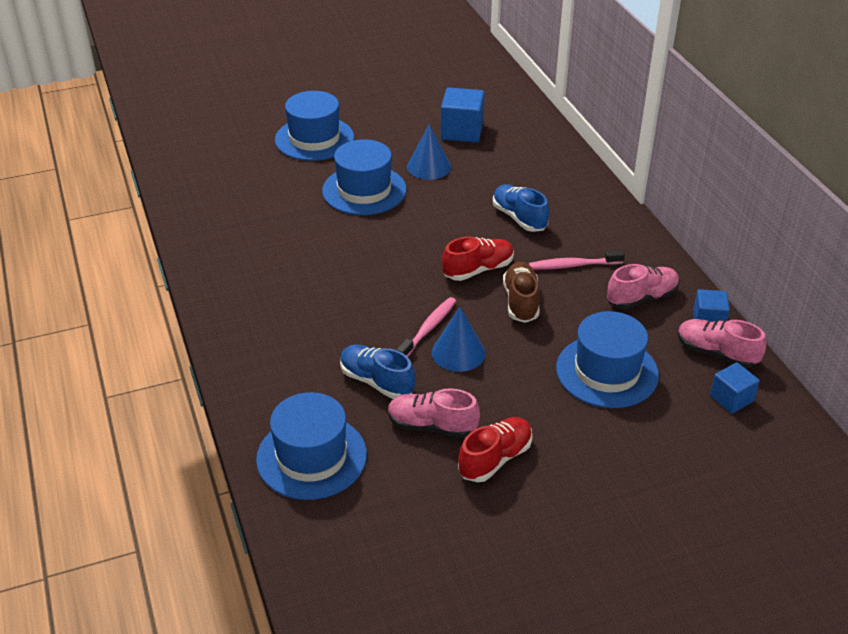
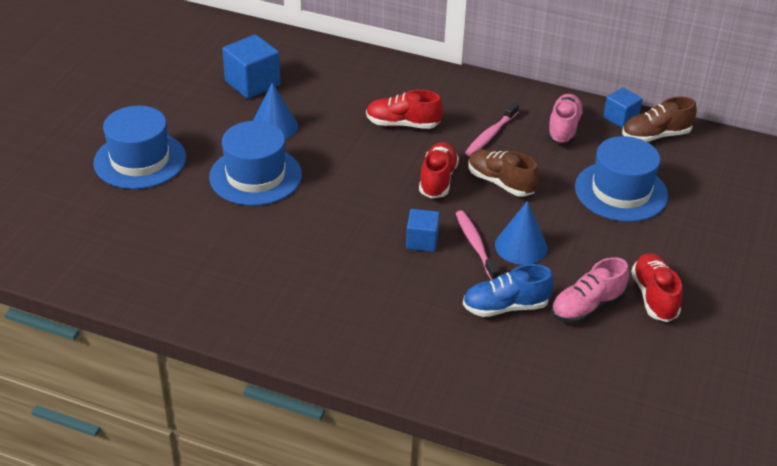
camera: 50 degrees left, 0 degrees up
blue hat [256,392,367,500] -> none
blue shoe [493,184,549,232] -> red shoe [366,90,443,129]
pink shoe [677,319,766,368] -> brown shoe [622,96,697,142]
blue cube [710,362,760,414] -> blue cube moved to [406,209,440,252]

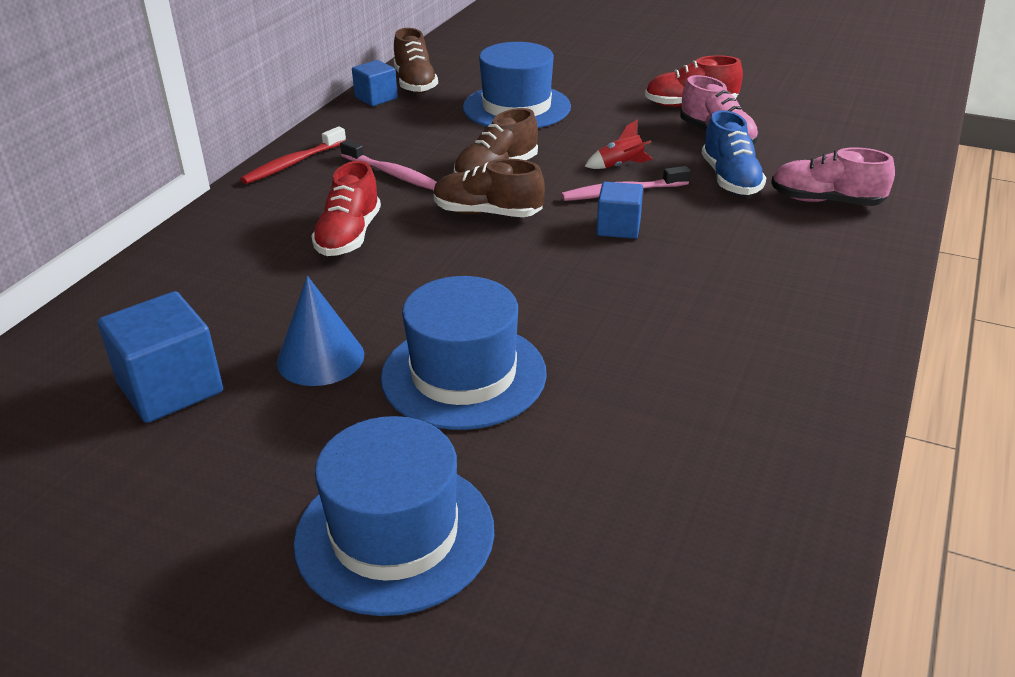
camera: 85 degrees left, 5 degrees down
red shoe [419,142,459,199] -> brown shoe [434,159,545,217]
blue cone [495,201,548,265] -> red rocket [585,119,652,169]
pink shoe [547,94,584,145] -> pink shoe moved to [771,147,895,206]
none -> red toothbrush [240,126,346,184]

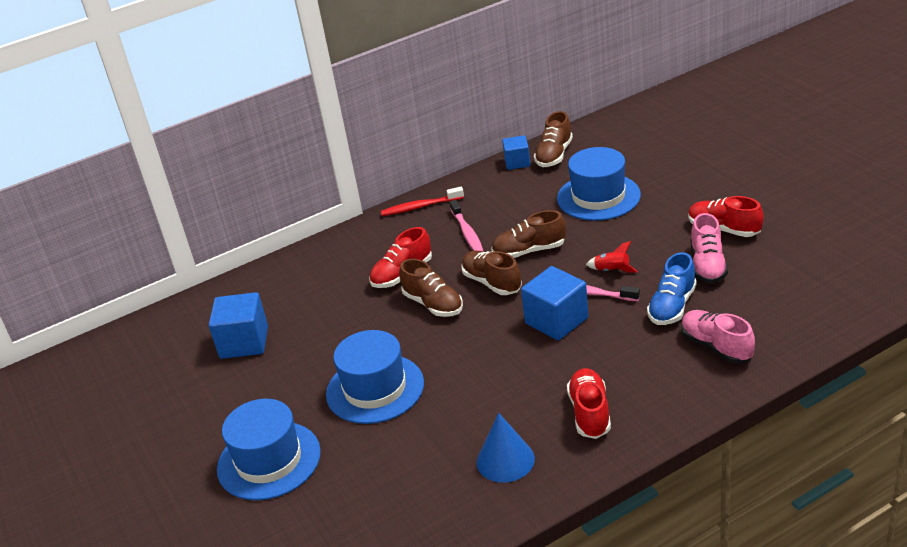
camera: 40 degrees right, 0 degrees up
blue cone [277,276,364,386] -> blue cone moved to [476,413,535,483]
blue cube [597,182,643,239] -> blue cube [521,266,589,341], size x1.62
none -> brown shoe [399,259,463,317]
none -> red shoe [567,368,611,439]

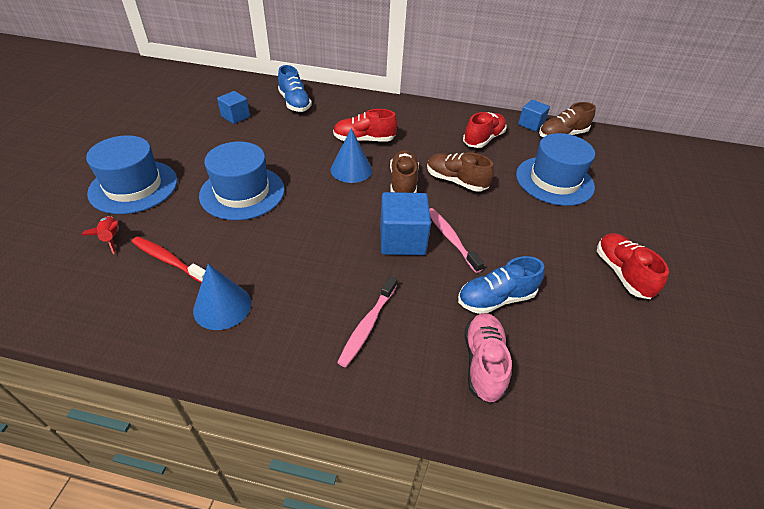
camera: 35 degrees right, 10 degrees up
blue cube [209,292,268,359] -> blue cube [217,91,250,124], size x0.62
red toothbrush [381,187,464,216] -> red toothbrush moved to [132,236,206,283]
brown shoe [399,259,463,317] -> blue cone [331,128,372,183]
pink toothbrush [450,200,484,252] -> pink toothbrush moved to [337,276,397,367]
red shoe [567,368,611,439] -> red shoe moved to [463,112,507,148]
red rocket [586,241,638,273] -> red rocket moved to [81,216,119,254]
pink shoe [691,213,728,284] -> none
none -> blue shoe [278,65,312,112]

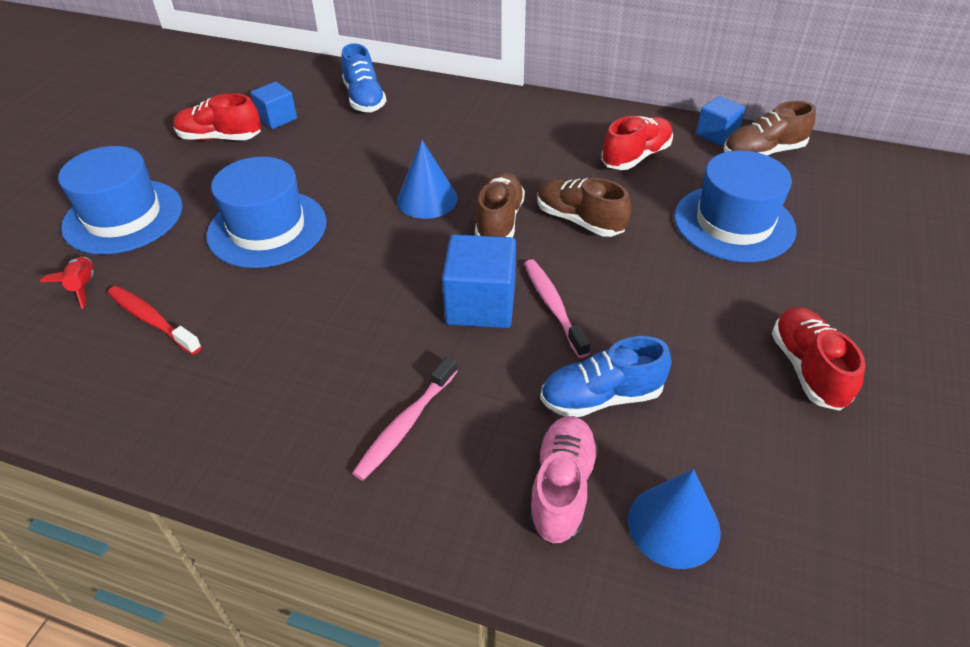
camera: 10 degrees right, 0 degrees up
blue cone [193,264,251,330] -> blue cone moved to [628,469,721,569]
red shoe [333,109,398,142] -> red shoe moved to [173,93,261,140]

